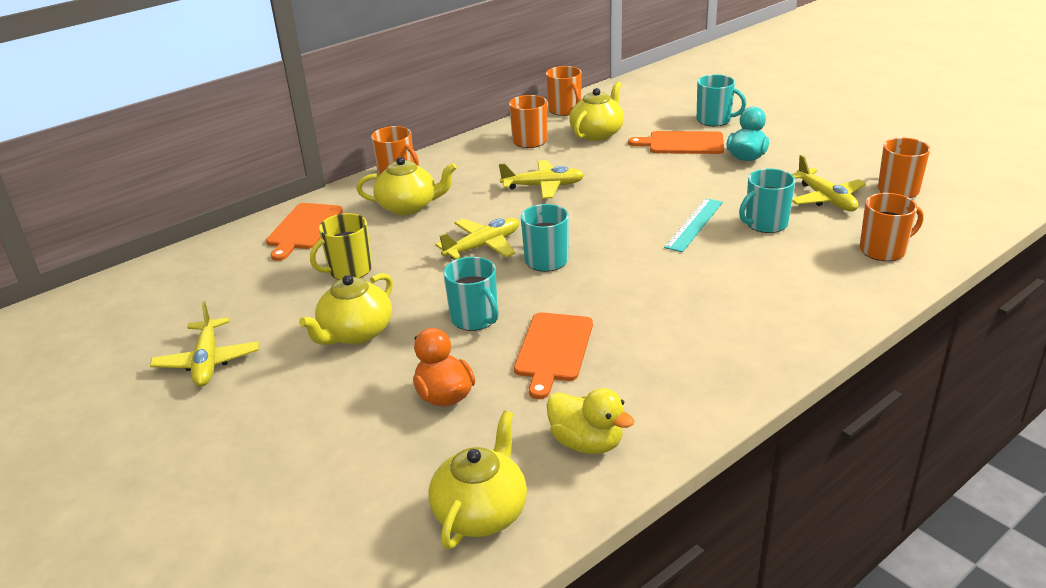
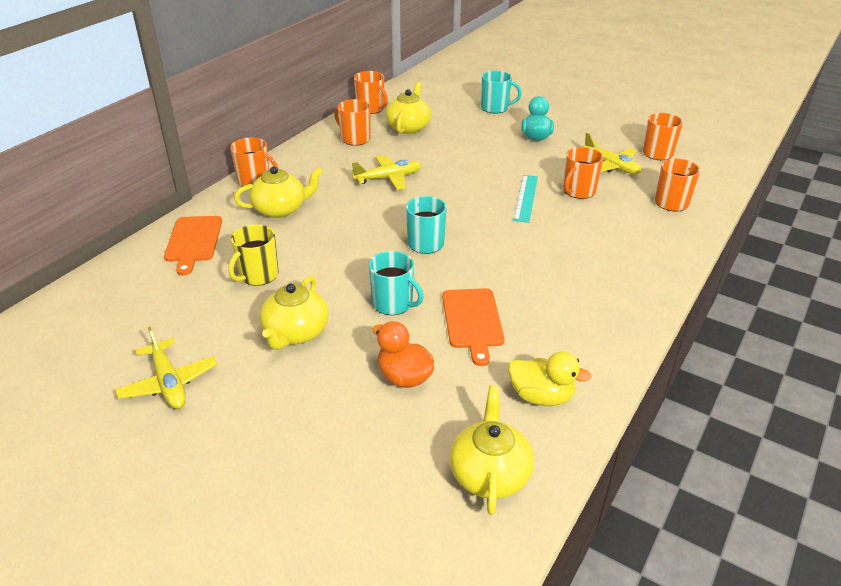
camera: 20 degrees left, 5 degrees up
yellow plane [435,218,519,260] -> none
orange cutting board [628,131,724,154] -> none
turquoise mug [739,168,795,233] -> orange mug [563,147,604,199]

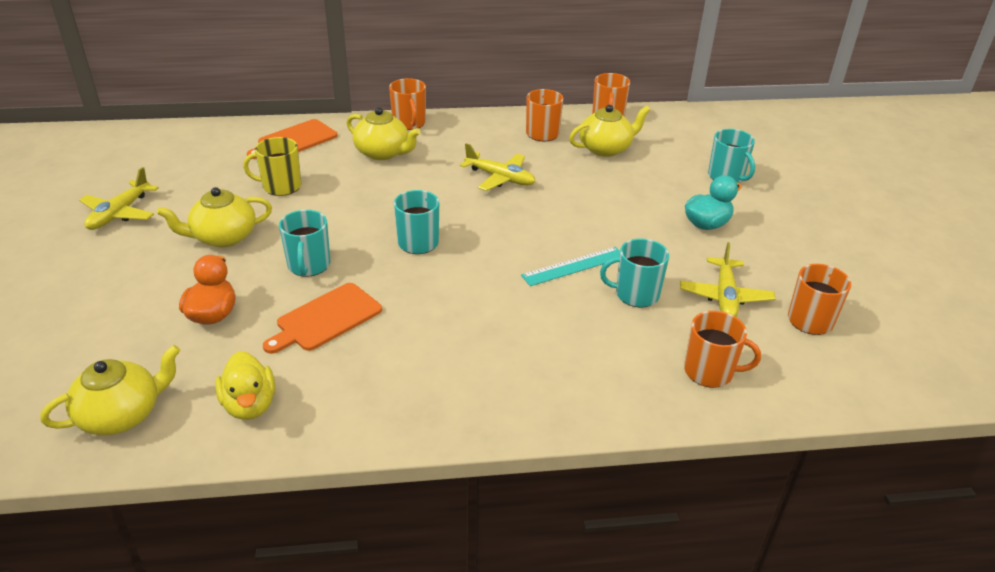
camera: 50 degrees right, 0 degrees up
orange mug [563,147,604,199] -> turquoise mug [600,238,669,308]

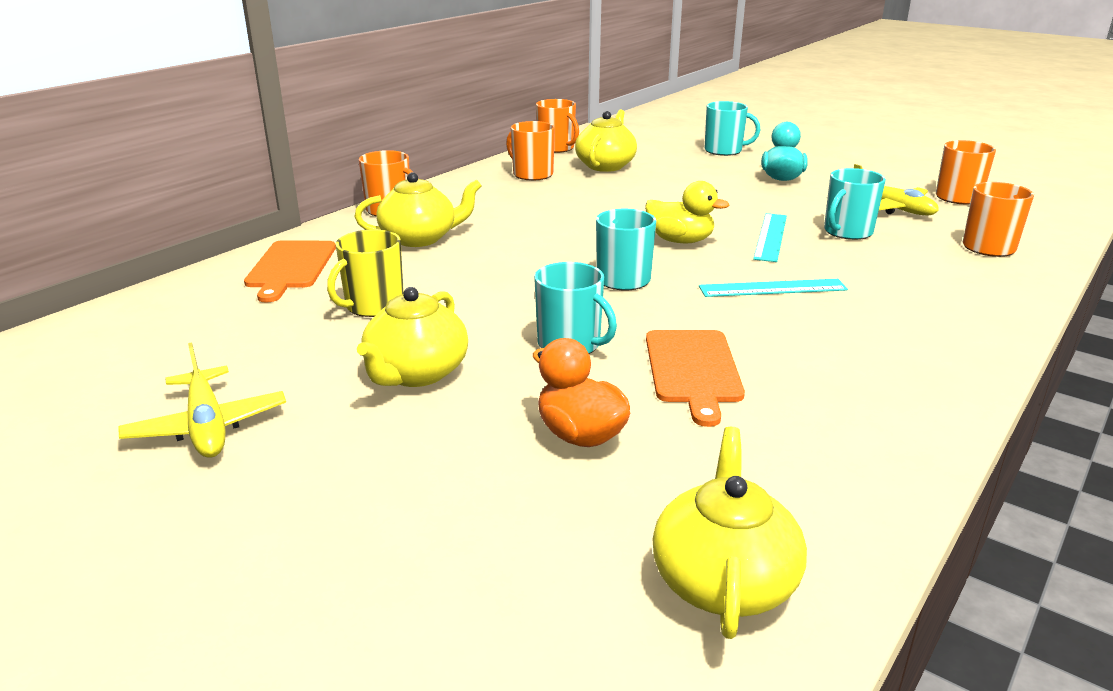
camera: 45 degrees left, 10 degrees down
yellow duck [215,351,275,420] -> yellow duck moved to [645,181,729,243]
yellow plane [460,143,536,191] -> none
none -> turquoise ruler [699,279,848,297]

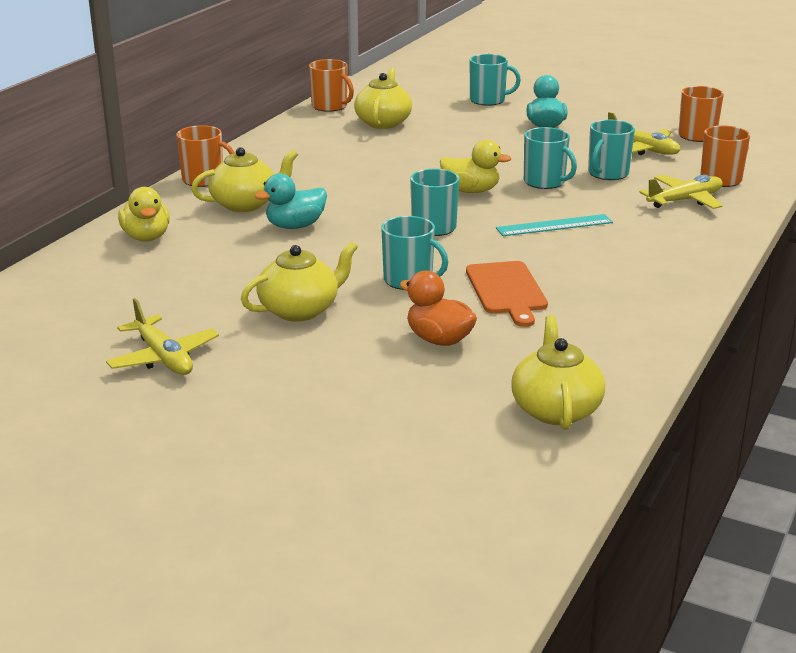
camera: 10 degrees left, 0 degrees up
orange cutting board [244,240,336,303] -> yellow duck [118,187,170,242]
yellow mug [327,229,404,317] -> none
yellow teapot [357,287,468,387] -> yellow teapot turned 135 degrees counterclockwise [241,241,358,321]
orange mug [506,121,555,181] -> none
turquoise ruler [753,213,787,262] -> turquoise mug [524,127,577,189]
none -> turquoise duck [254,173,327,229]
none -> yellow plane [639,175,723,209]

